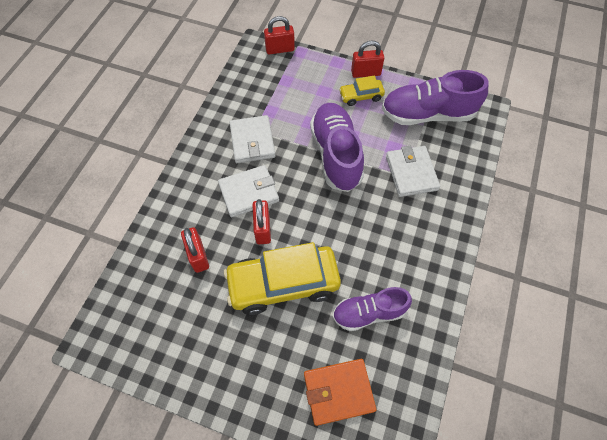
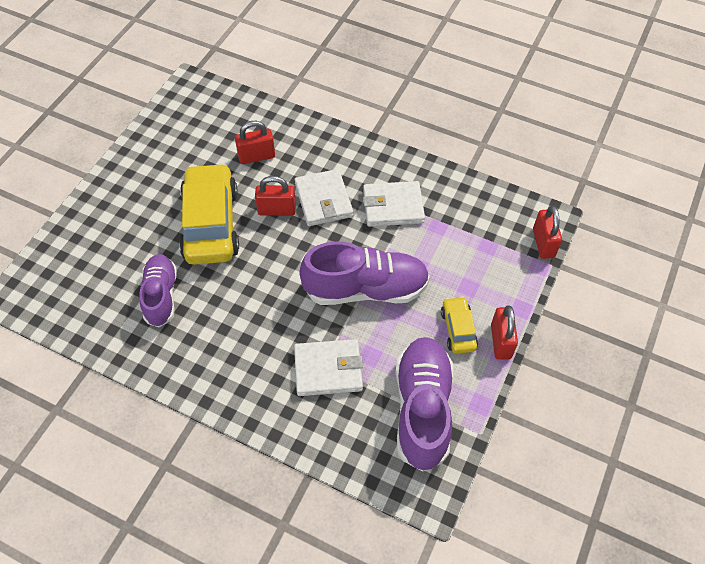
camera: 95 degrees right, 5 degrees down
orange wallet [304,359,376,426] -> none

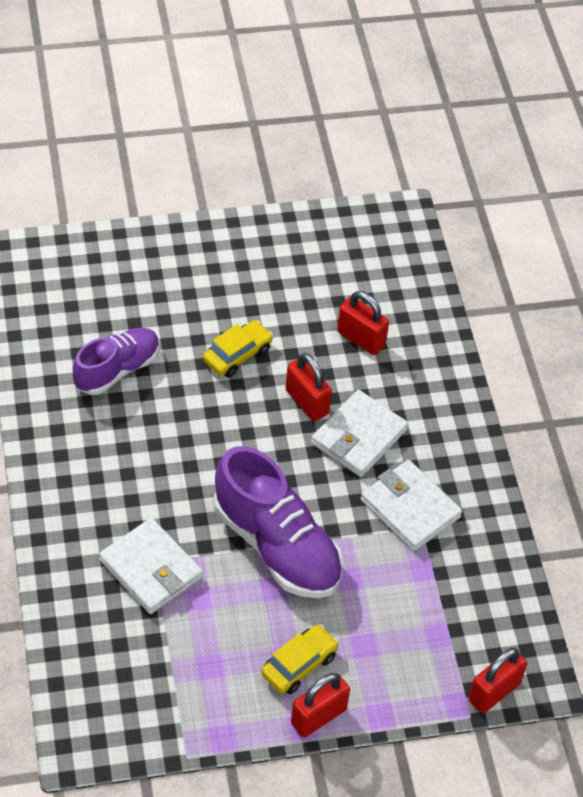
camera: 50 degrees right, 5 degrees down
yellow car [179,163,239,265] -> yellow car [203,320,273,378], size x0.49
purple shoe [396,337,453,471] -> none

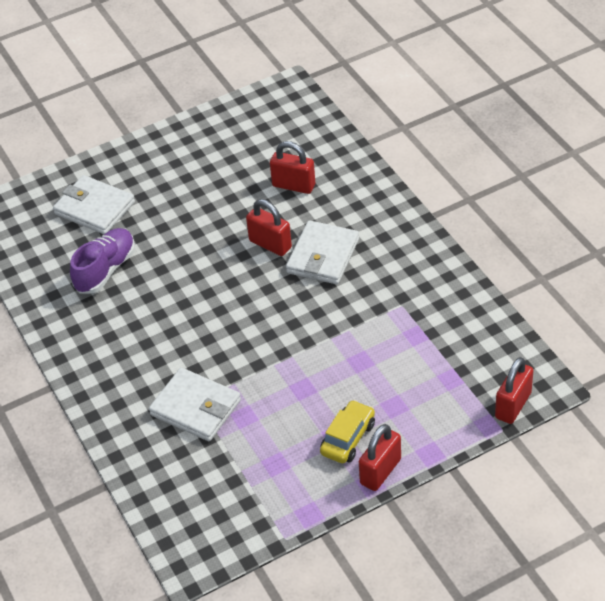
camera: 10 degrees left, 5 degrees down
yellow car [203,320,273,378] -> none
purple shoe [214,446,343,598] -> none
white wallet [361,460,462,551] -> white wallet moved to [53,175,135,234]

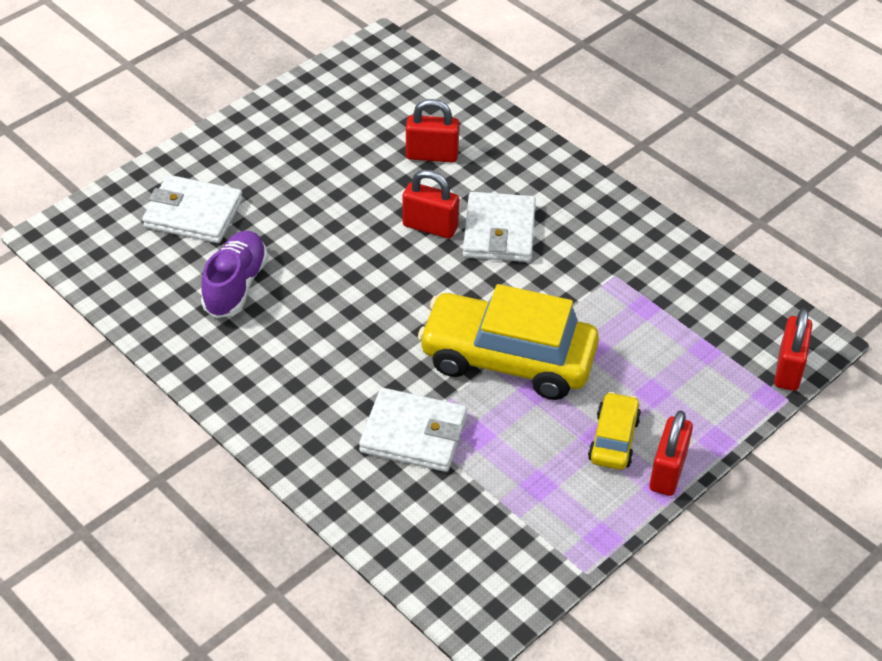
camera: 20 degrees left, 0 degrees up
none -> yellow car [418,284,599,400]

